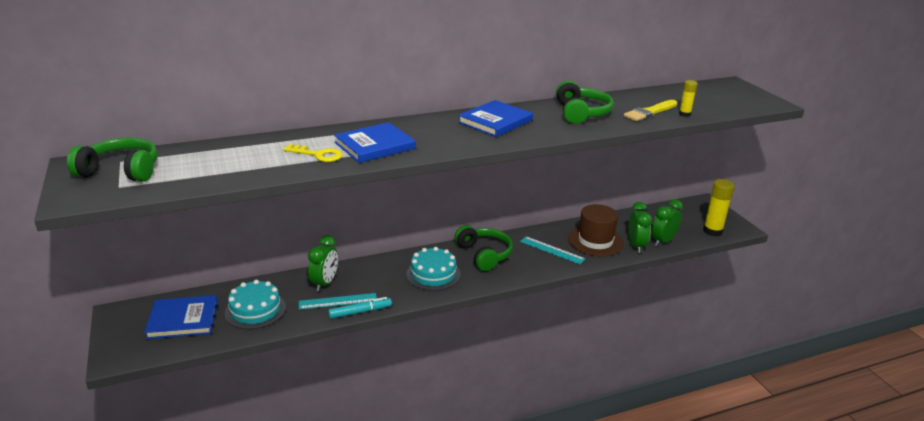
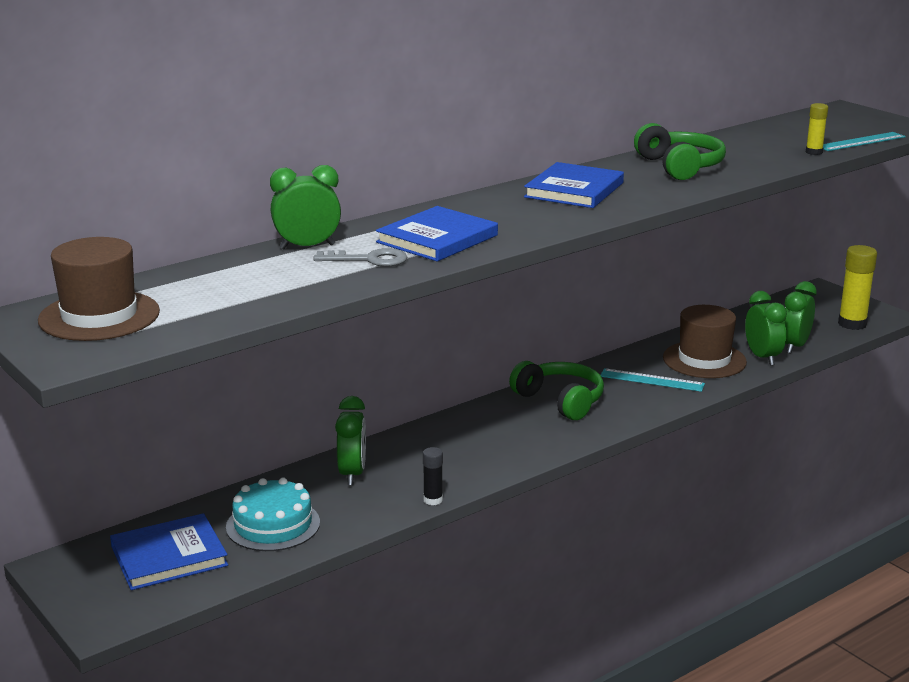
camera: 15 degrees left, 5 degrees down
green headphones [67,138,158,182] -> brown hat [38,237,160,341]
yellow key [283,144,343,162] -> grey key [314,248,407,267]
turquoise ruler [299,293,377,310] -> turquoise ruler moved to [823,132,906,151]
turquoise marker [328,297,392,319] -> black glue stick [423,447,443,505]
turquoise cake [406,247,461,291] -> none
yellow brush [624,100,677,121] -> none
none -> green clock [270,165,341,249]

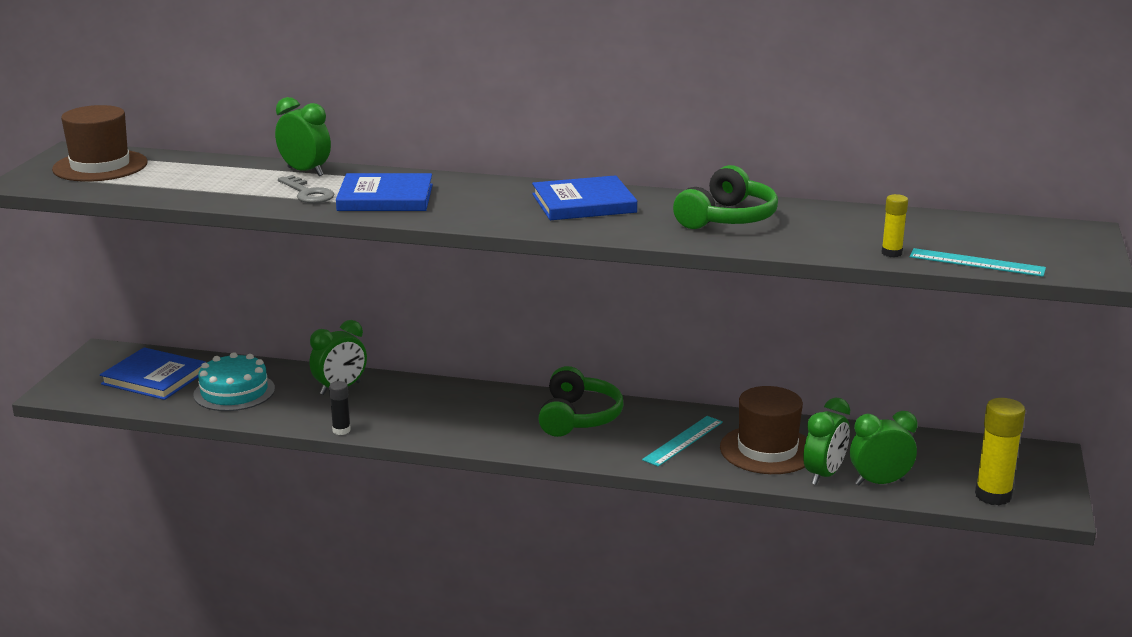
camera: 50 degrees right, 0 degrees up
turquoise ruler [601,368,705,392] -> turquoise ruler turned 60 degrees clockwise [642,416,723,467]

